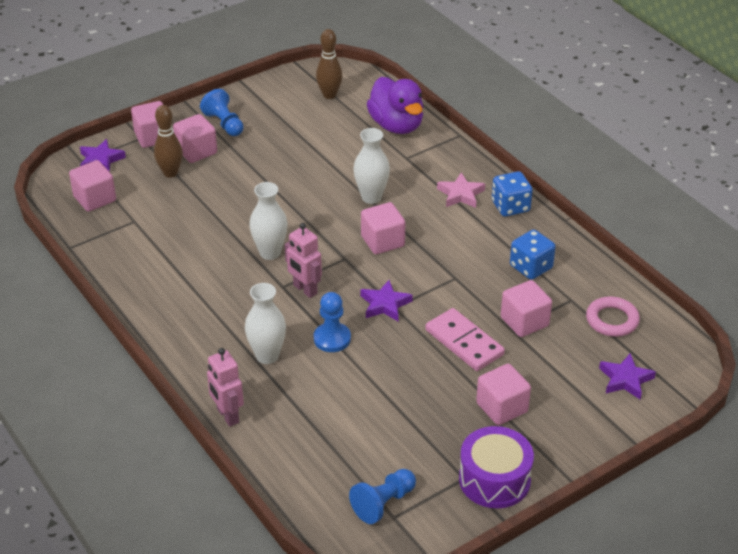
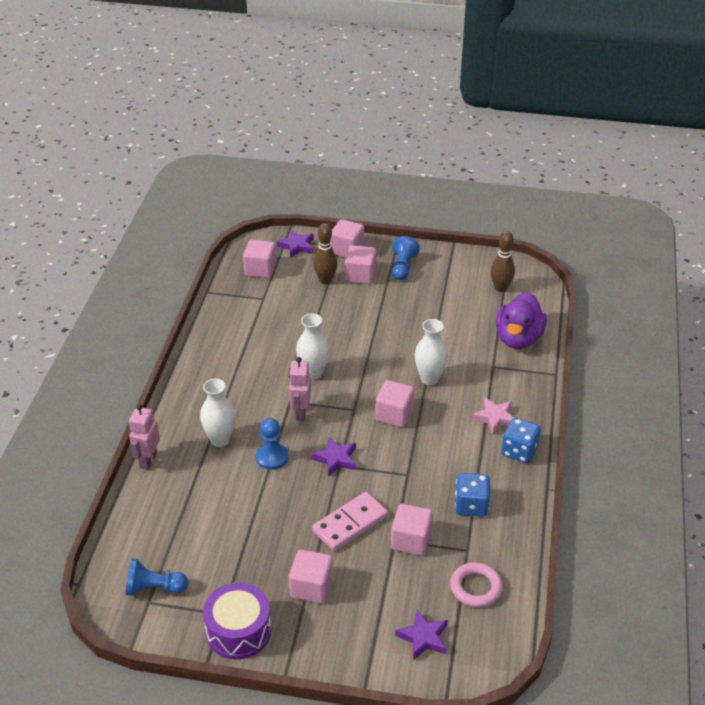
camera: 45 degrees right, 0 degrees up
pink domino [425,308,505,371] -> pink domino turned 45 degrees clockwise [312,492,388,551]

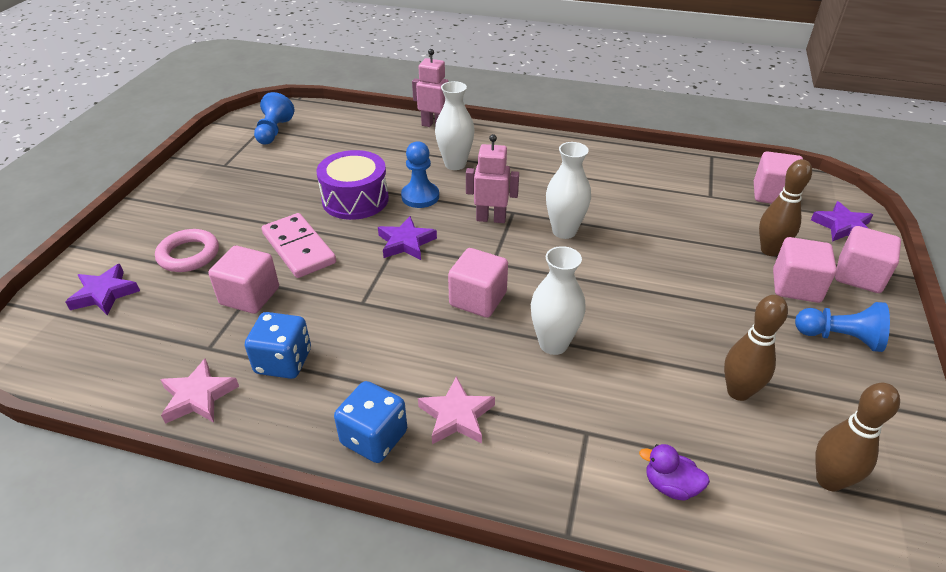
camera: 95 degrees right, 0 degrees up
purple drum [203,583,271,660] -> purple drum moved to [316,150,389,220]
pink cube [289,549,333,604] -> none
pink ring [450,562,503,607] -> pink ring moved to [155,229,219,272]
purple duck [496,292,547,349] -> purple duck [639,444,710,501], size x0.45
none -> pink star [160,358,239,424]
none -> brown bowling pin [724,295,788,401]

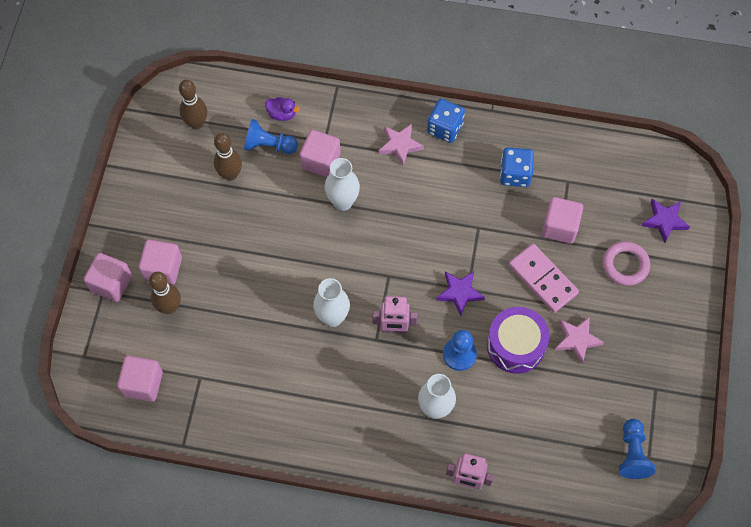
camera: 175 degrees right, 25 degrees up
pink star [160,358,239,424] -> pink star moved to [555,317,604,364]
pink cube [448,248,508,318] -> pink cube moved to [300,130,340,177]
blue pawn [795,302,890,352] -> blue pawn moved to [244,119,298,154]
purple star [811,201,873,242] -> none

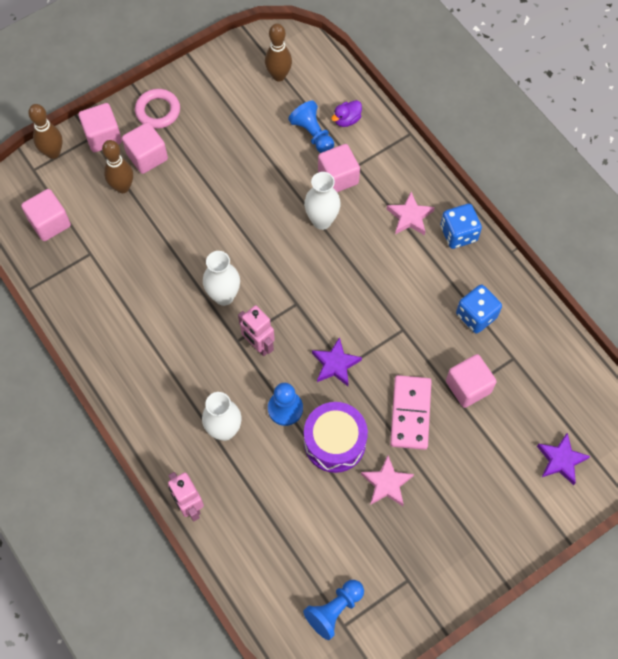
camera: 45 degrees right, 0 degrees up
brown bowling pin [214,133,242,181] -> brown bowling pin moved to [28,104,63,159]
purple duck [265,97,300,121] -> purple duck turned 75 degrees clockwise [331,100,362,127]
pink ring [603,241,650,286] -> pink ring moved to [135,89,180,129]

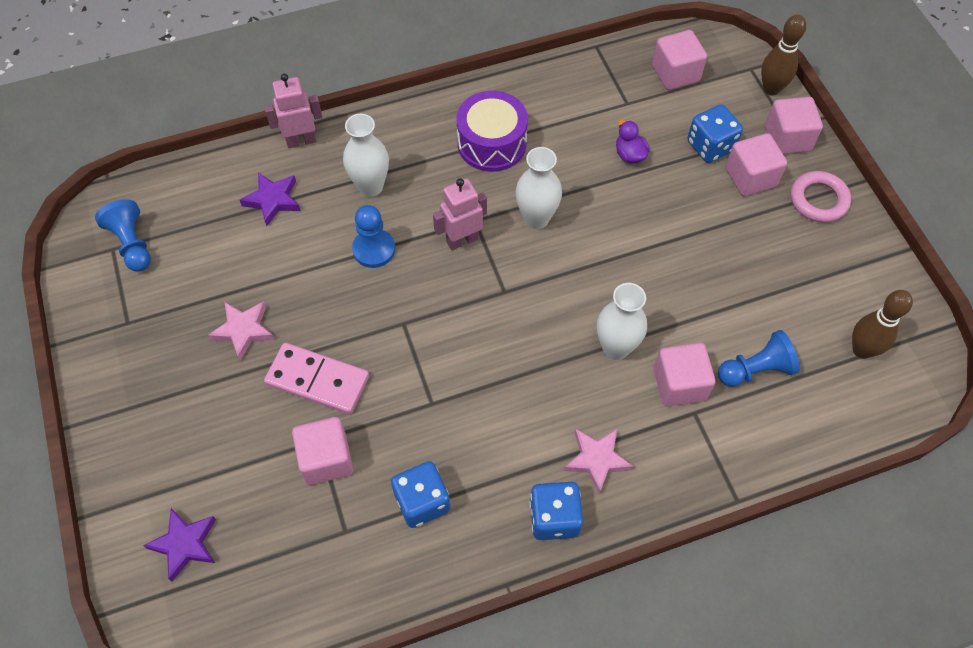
camera: 105 degrees right, 5 degrees down
brown bowling pin [102,140,133,193] -> blue dice [687,104,743,163]
purple drum [304,402,368,473] -> purple drum moved to [456,91,528,172]
purple star [312,337,362,386] -> purple star moved to [240,173,301,226]
purple duck [331,100,362,127] -> purple duck moved to [616,120,650,163]

